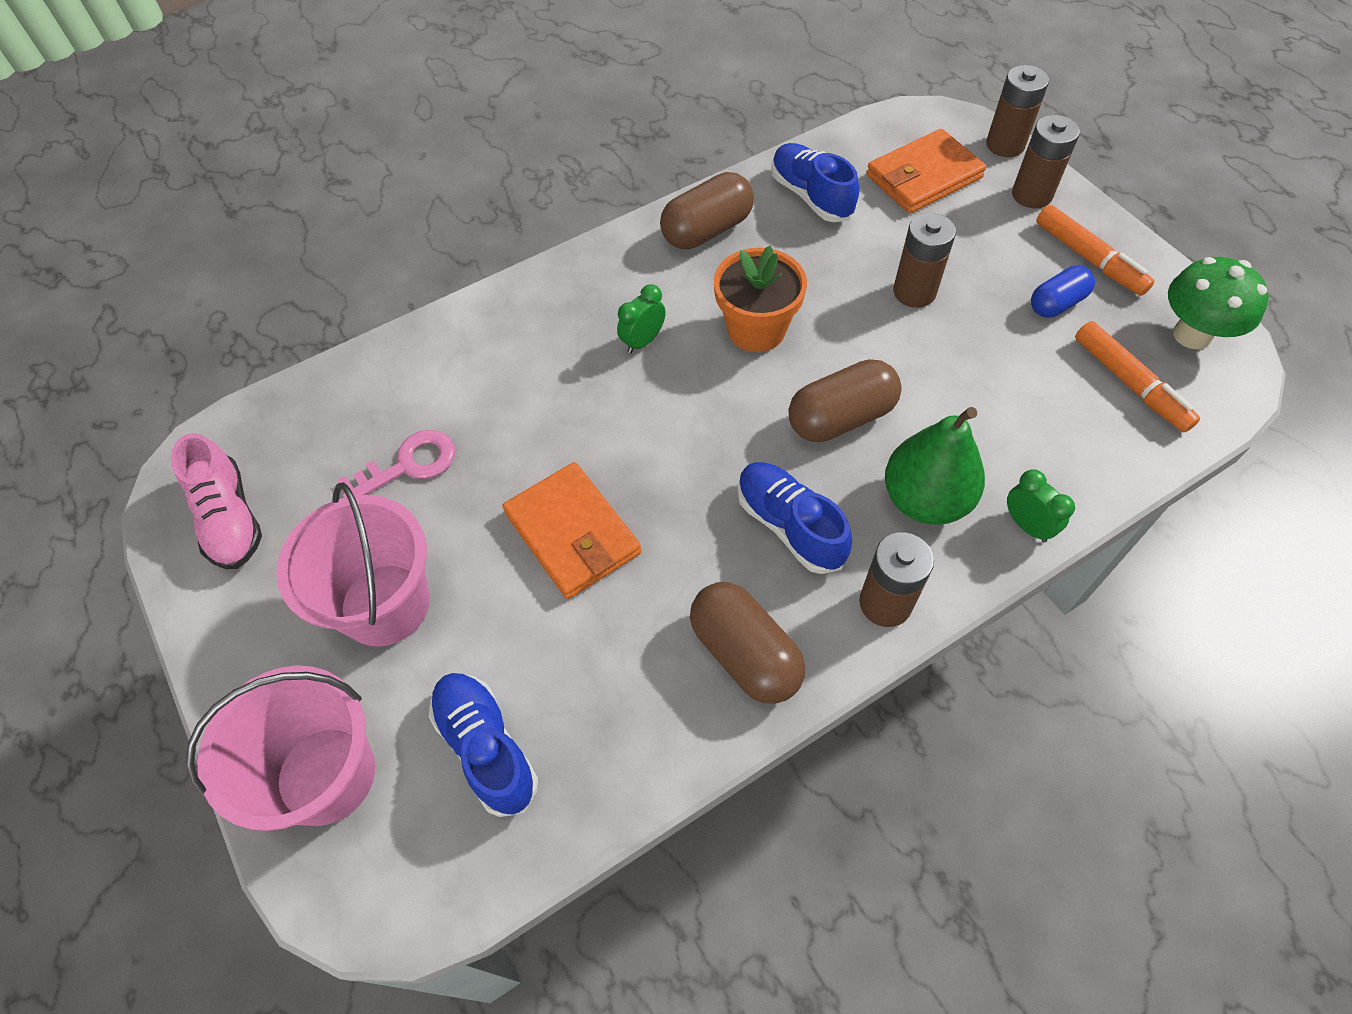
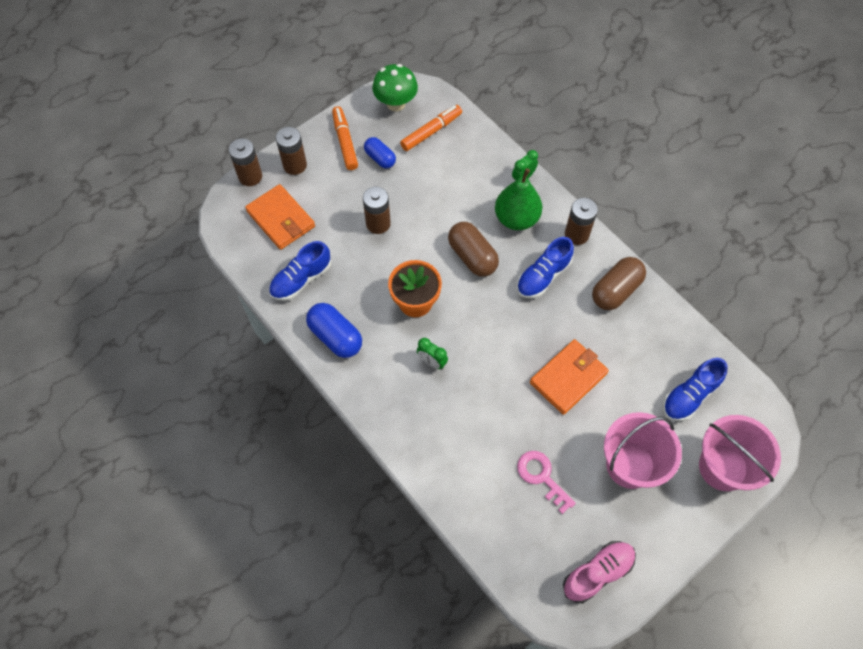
camera: 100 degrees left, 5 degrees up
brown capsule [660,172,754,249] -> blue capsule [306,303,362,358]
orange marker [1036,205,1154,296] -> orange marker turned 60 degrees counterclockwise [332,106,358,170]

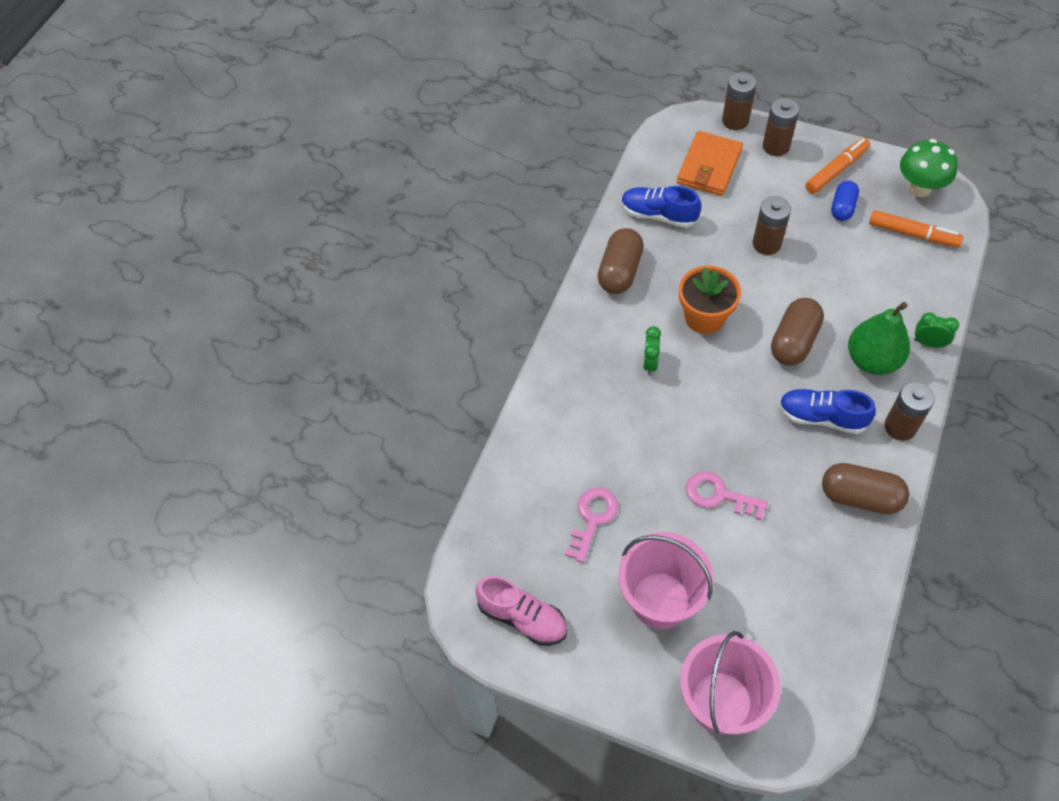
camera: 65 degrees right, 5 degrees down
blue capsule [306,303,362,358] -> brown capsule [598,228,644,294]
orange wallet [530,339,609,415] -> pink key [686,471,768,520]
blue shoe [663,358,728,421] -> none

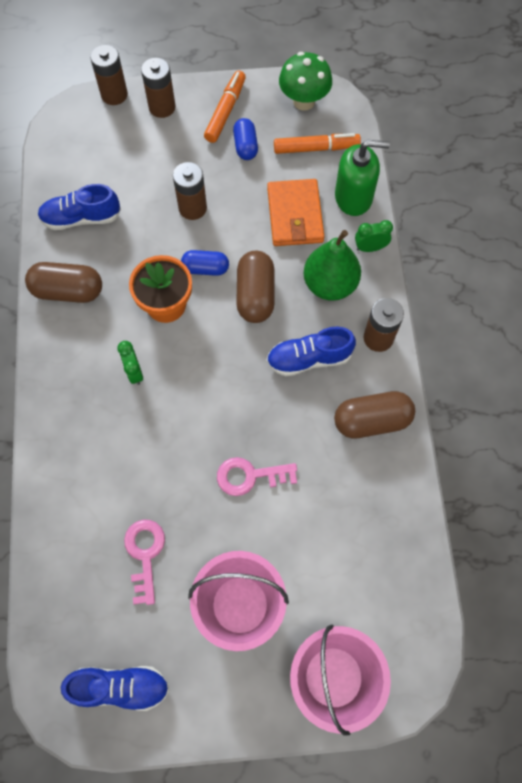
camera: 30 degrees left, 10 degrees up
pink shoe [475,575,567,646] -> blue shoe [61,666,169,711]
brown capsule [598,228,644,294] -> brown capsule turned 75 degrees counterclockwise [25,262,102,303]
orange wallet [677,131,743,196] -> orange wallet moved to [267,179,325,246]
none -> blue capsule [181,250,229,276]
none -> green soap dispenser [335,140,390,216]

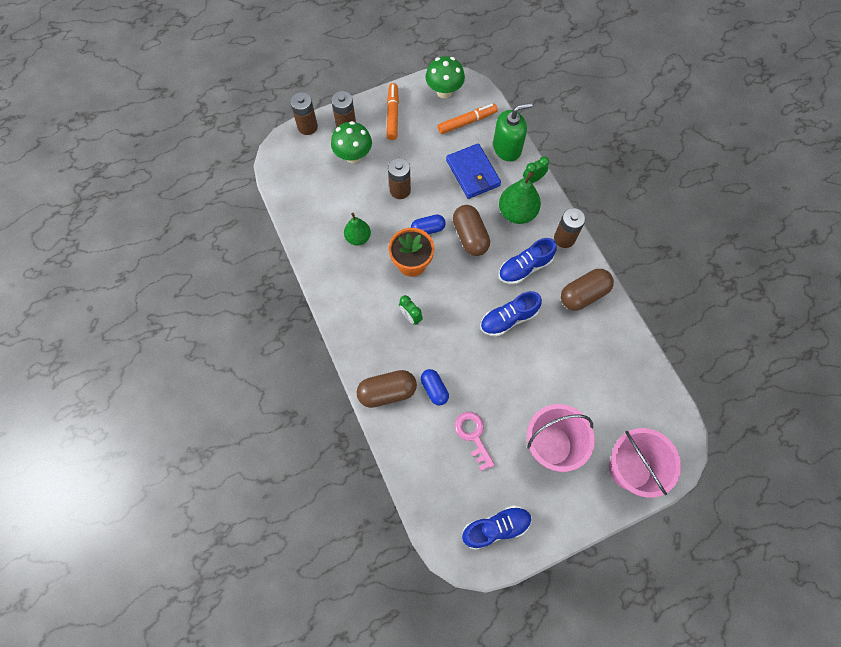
camera: 20 degrees left, 0 degrees up
brown capsule [25,262,102,303] -> brown capsule moved to [357,370,417,408]
blue shoe [38,184,121,230] -> blue shoe moved to [480,291,542,337]
pink key [217,457,297,496] -> none
blue capsule [233,118,258,160] -> blue capsule moved to [421,369,449,405]
orange wallet [267,179,325,246] -> blue wallet [446,143,501,199]
none -> green mushroom [331,121,372,163]
none -> green pear [344,213,371,246]

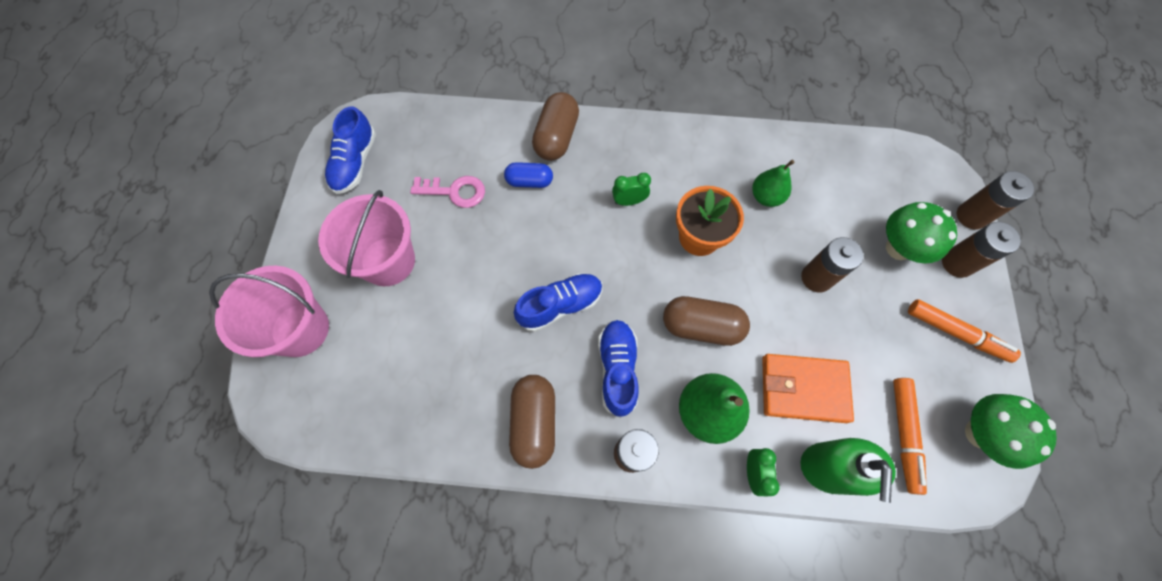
camera: 120 degrees right, 0 degrees up
blue capsule [411,214,446,234] -> none
blue wallet [446,143,501,199] -> orange wallet [762,354,854,423]
blue shoe [480,291,542,337] -> blue shoe turned 60 degrees clockwise [514,273,603,332]

